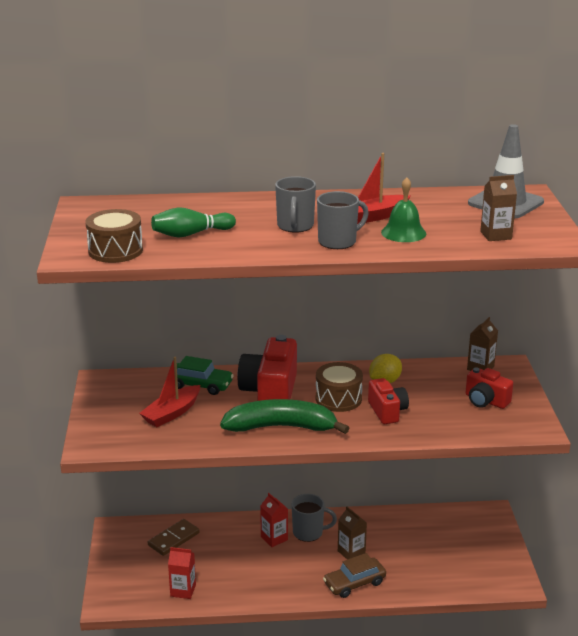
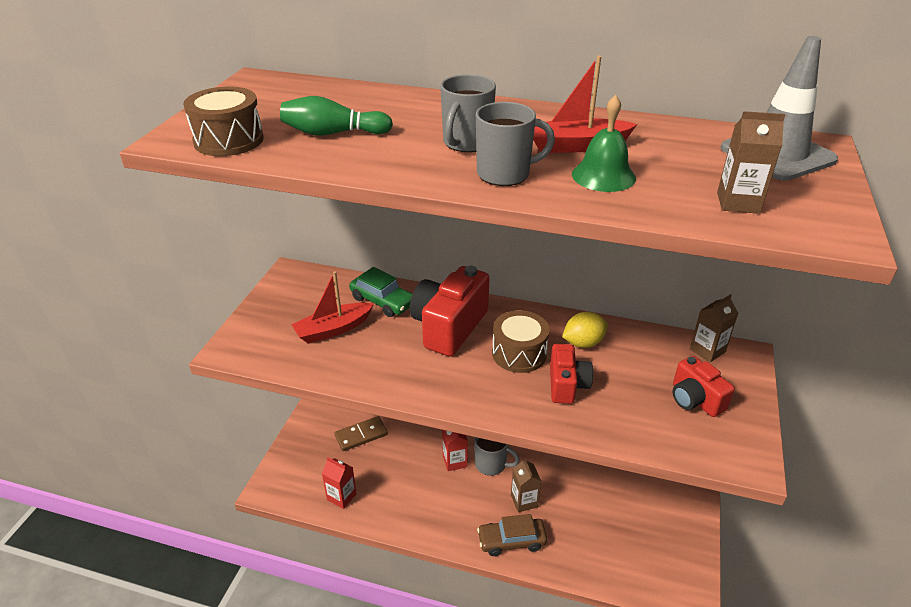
camera: 20 degrees right, 10 degrees up
green banana [220,399,349,434] -> none

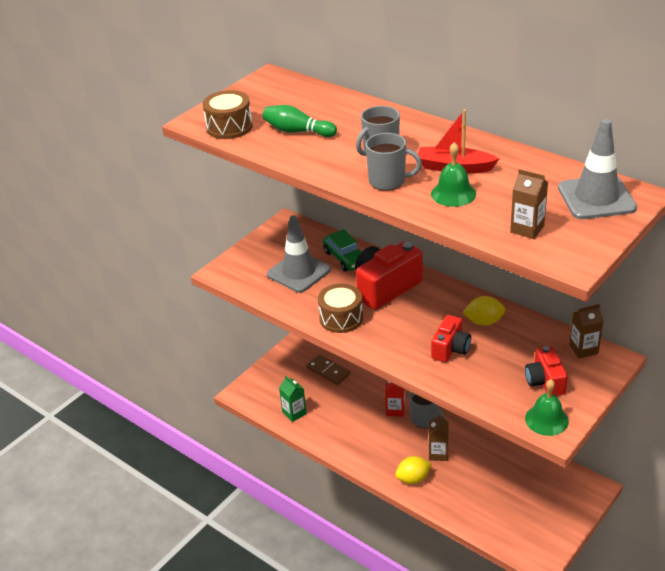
camera: 25 degrees right, 0 degrees up
red boat [291,271,374,344] -> grey traffic cone [267,215,331,293]
red carton [322,457,357,509] -> green carton [279,376,307,422]
brown domino [334,416,388,451] -> brown domino turned 45 degrees clockwise [306,354,350,385]
brown car [477,514,547,556] -> yellow lemon [395,456,431,484]
brown drum [492,310,549,373] -> brown drum moved to [318,284,363,333]
none -> green bell [525,379,569,436]

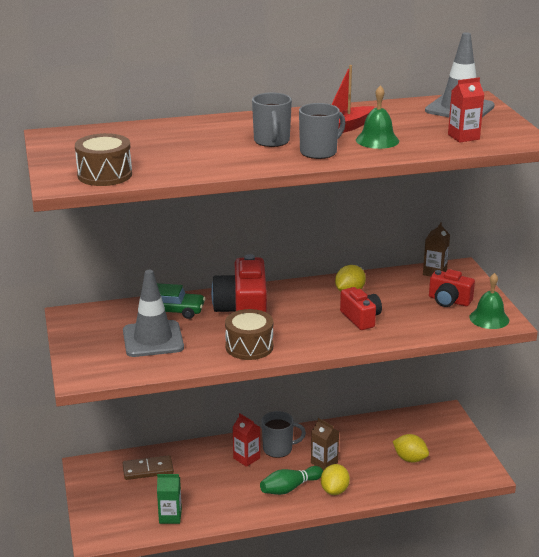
camera: 55 degrees left, 10 degrees down
green bowling pin [263,105,337,137] -> green bowling pin moved to [260,466,323,495]
brown carton [510,169,548,239] -> red carton [448,77,484,143]
none -> yellow lemon [393,434,429,462]

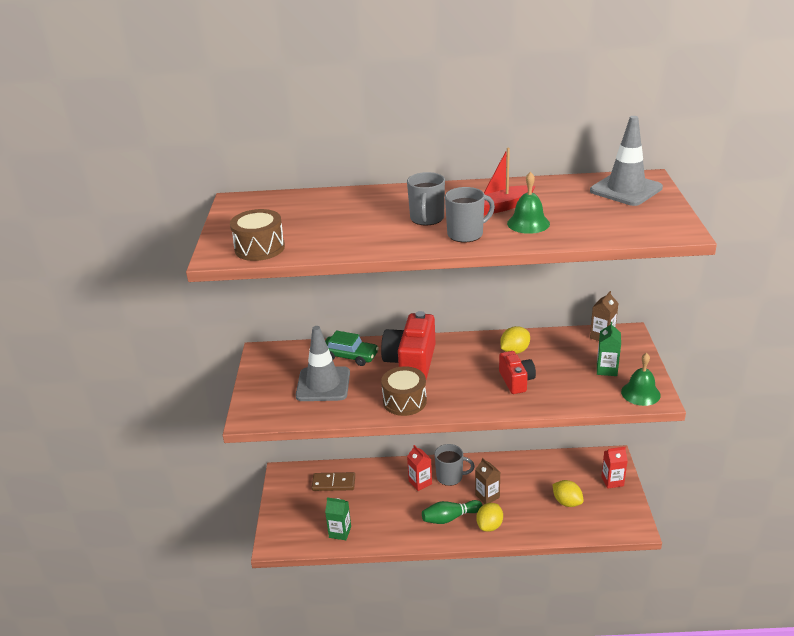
camera: 15 degrees right, 5 degrees up
red camera [429,269,475,307] -> green carton [597,322,621,376]
red carton [448,77,484,143] -> red carton moved to [601,447,628,489]

